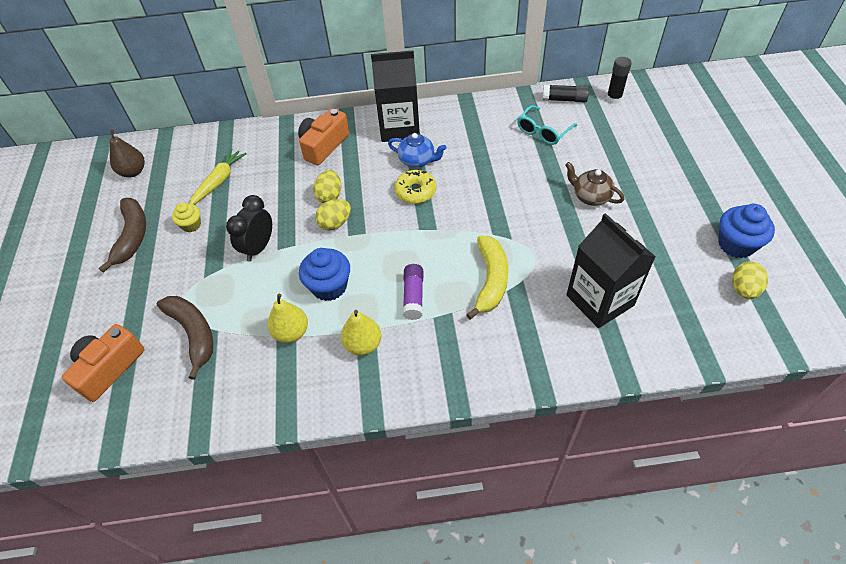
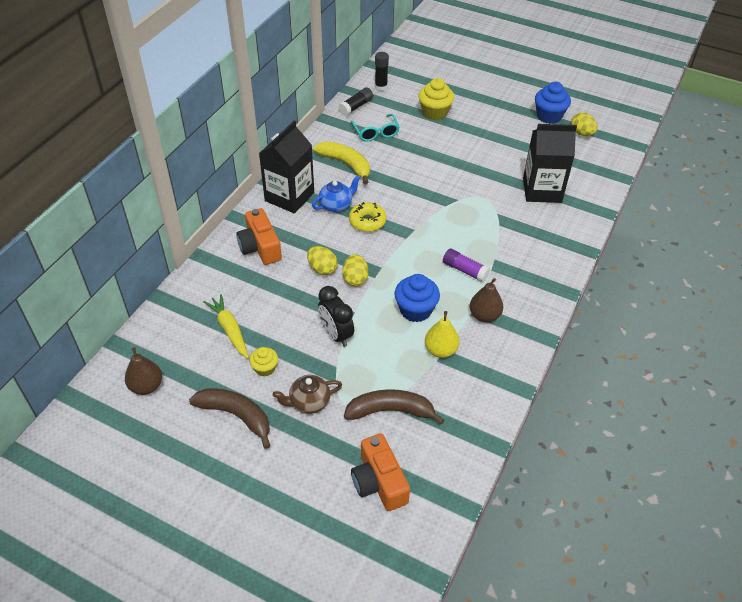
camera: 60 degrees left, 5 degrees down
yellow pear [341,310,382,355] -> brown pear [470,278,503,322]
yellow banana [466,235,509,320] -> yellow banana moved to [313,141,370,184]
brown teapot [565,162,625,206] -> brown teapot moved to [273,375,342,414]
none -> yellow cupcake [418,78,454,121]

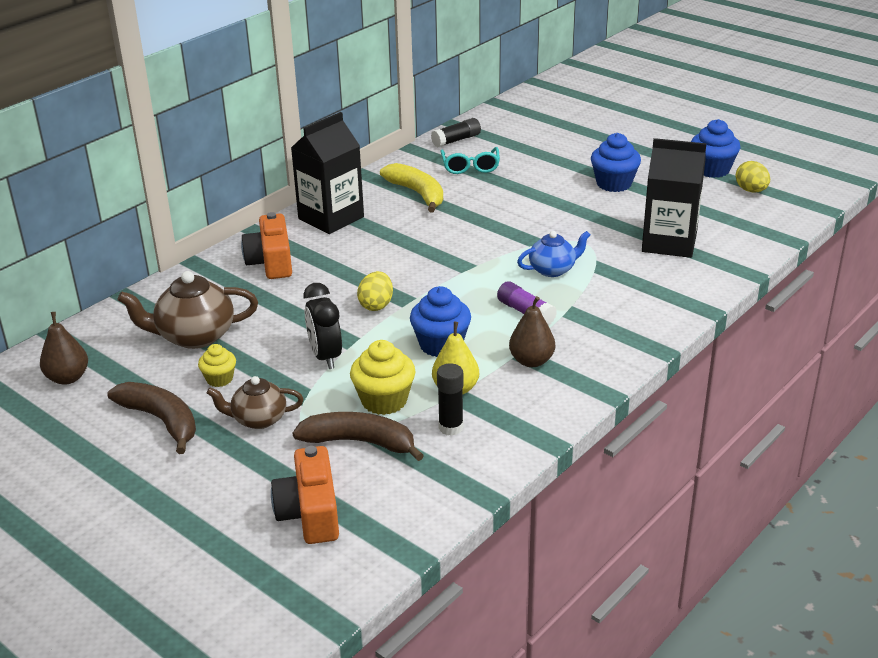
camera: 15 degrees right, 15 degrees down
yellow carrot [203,294,249,359] -> brown teapot [118,271,258,349]
yellow egg [307,246,338,275] -> none
blue teapot [312,175,360,212] -> blue teapot moved to [517,231,590,277]
yellow donut [349,202,386,232] -> none
black glue stick [375,52,389,91] -> black glue stick moved to [437,363,464,436]
yellow cupcake [418,78,454,121] -> yellow cupcake moved to [350,340,416,415]
none -> blue cupcake [591,133,641,192]

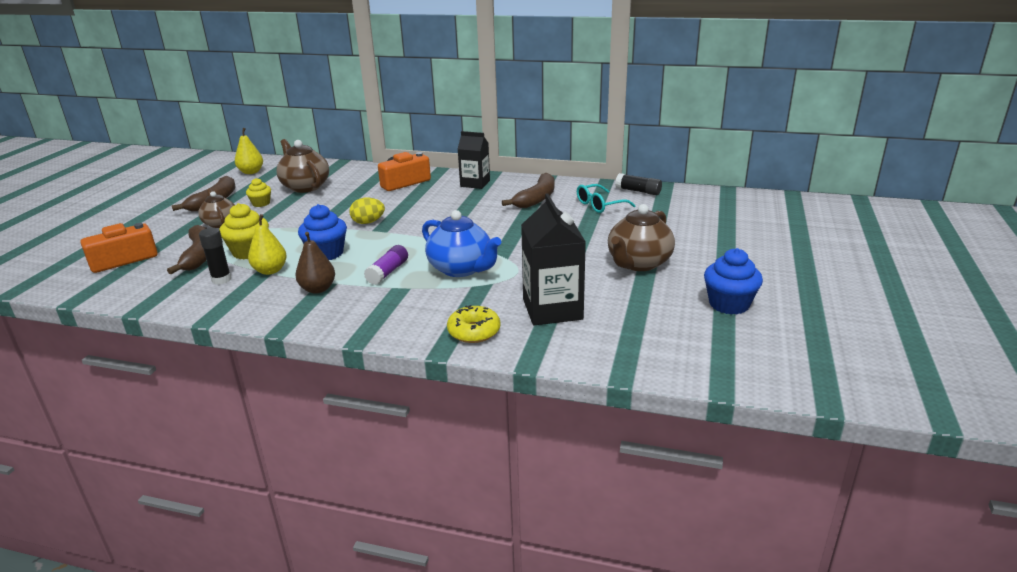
camera: 65 degrees right, 5 degrees down
brown pear [40,312,88,385] -> yellow pear [235,128,263,174]
black carton [291,112,364,234] -> black carton [458,131,490,189], size x0.66
black clock [304,283,342,369] -> none
yellow banana [380,163,443,212] -> brown banana [502,173,555,208]
blue teapot [517,231,590,277] -> blue teapot [422,210,501,277], size x1.57
blue cupcake [591,133,641,192] -> brown teapot [608,204,675,271]
yellow egg [736,161,770,192] -> none
none -> yellow donut [447,305,500,343]

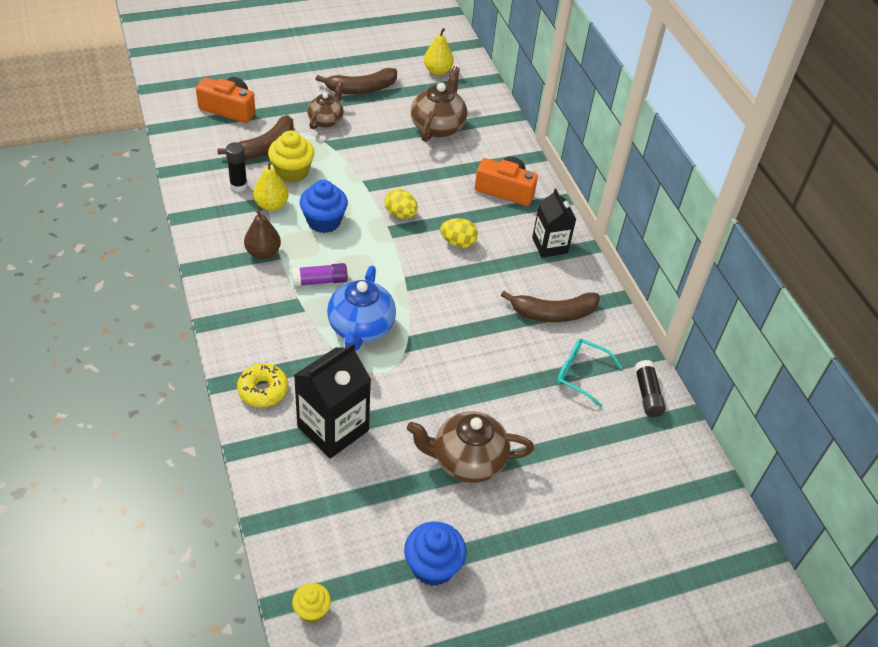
camera: 50 degrees right, 20 degrees up
yellow cupcake [246,178,271,207] -> yellow cupcake moved to [292,583,331,623]
none -> yellow egg [440,218,478,248]

